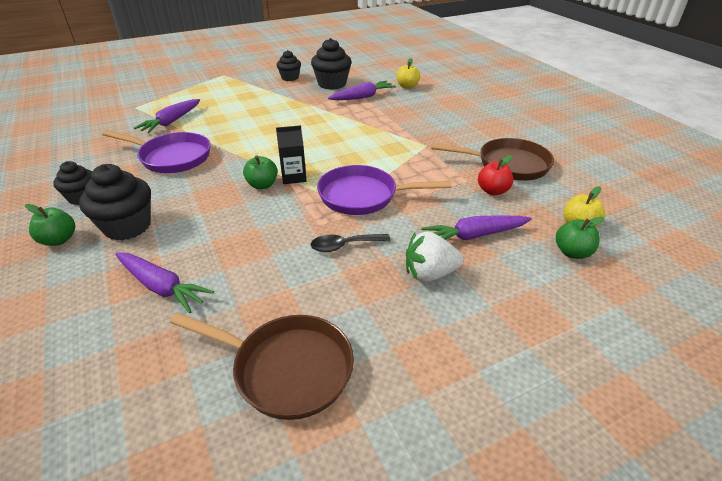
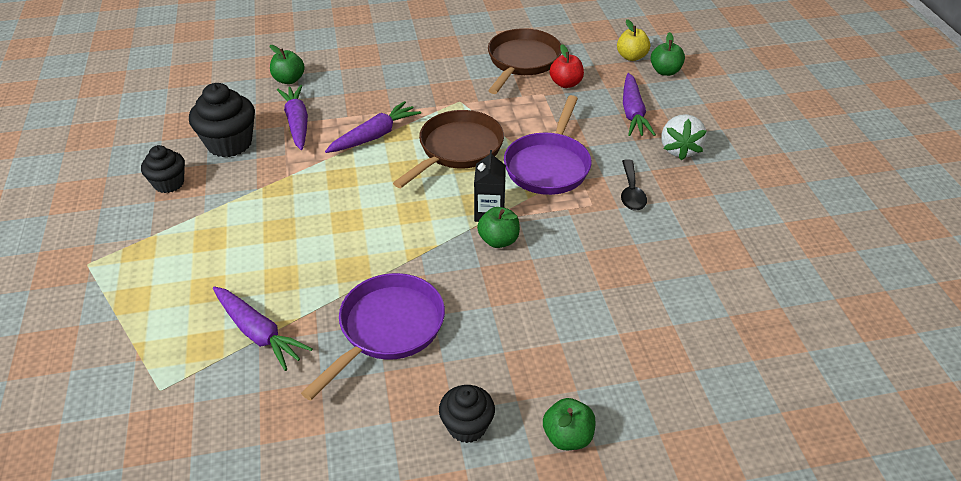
camera: 75 degrees left, 5 degrees up
black cupcake [79,164,151,241] -> none
purple carrot [115,253,214,313] -> purple carrot moved to [325,101,421,153]
brown pan [170,312,354,420] -> brown pan moved to [393,110,504,188]
yellow apple [397,58,420,89] -> green apple [270,45,305,84]

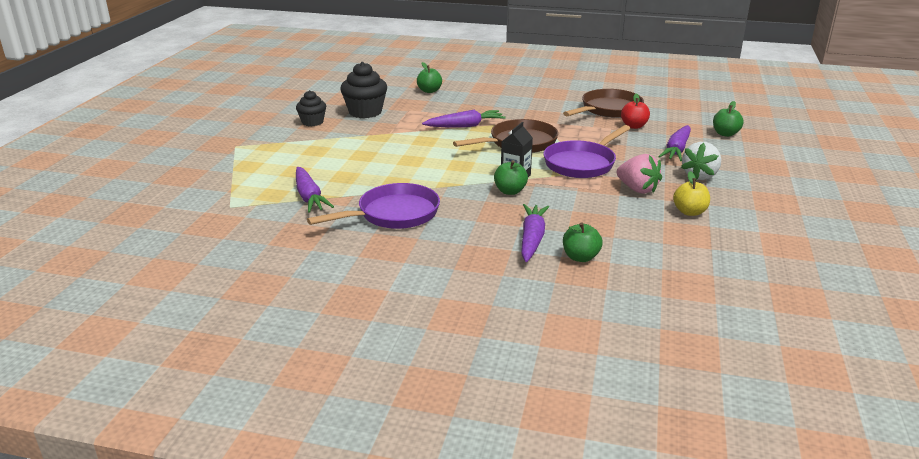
camera: 25 degrees right, 15 degrees down
purple carrot [277,85,308,150] -> purple carrot moved to [521,204,549,262]
black cupcake [439,385,495,443] -> none
green apple [543,398,596,450] -> green apple moved to [563,222,603,262]
yellow apple [617,19,650,61] -> yellow apple moved to [673,171,710,216]
black spoon [621,159,647,211] -> pink strawberry [617,154,662,194]

